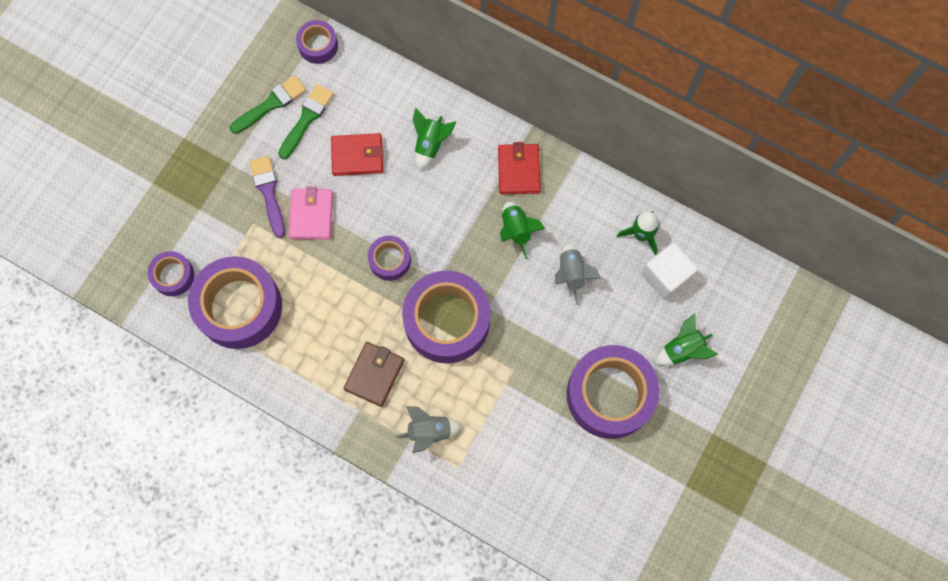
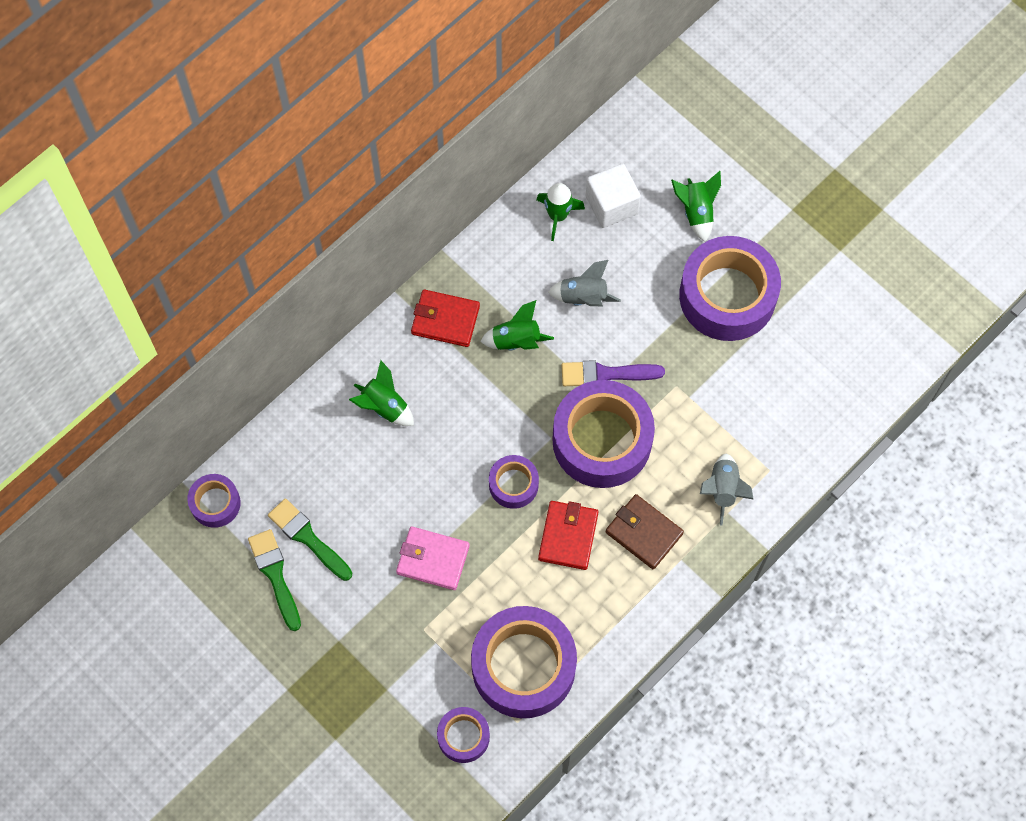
camera: 75 degrees left, 5 degrees down
purple brush [249,156,285,238] -> purple brush moved to [562,360,665,386]
red wallet [331,133,384,176] -> red wallet moved to [538,501,598,570]

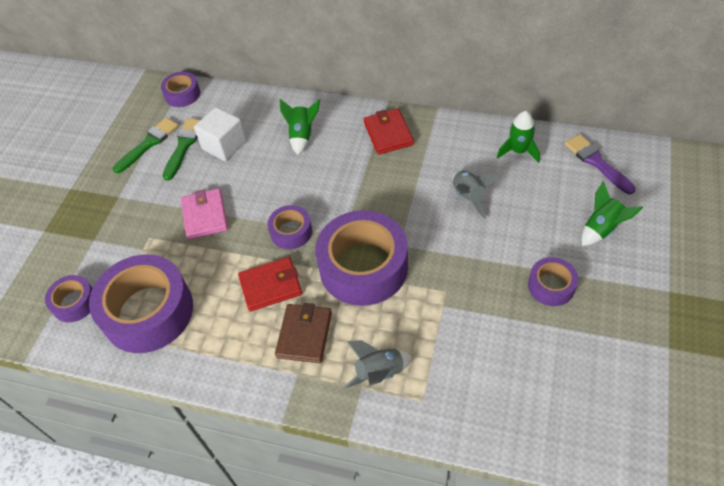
camera: 65 degrees right, 15 degrees down
green rocket [480,300,554,351] -> none
purple brush [562,360,665,386] -> purple brush moved to [565,134,636,194]
white cube [586,163,641,228] -> white cube moved to [194,107,247,161]
purple tape [679,236,781,341] -> purple tape [528,257,578,306], size x0.50

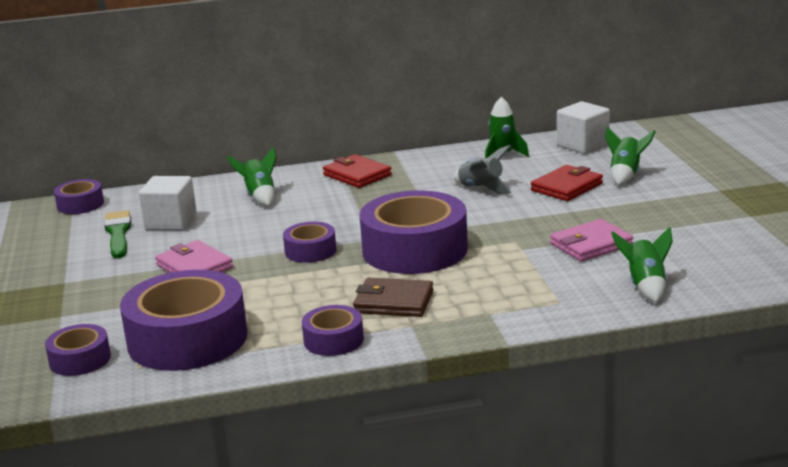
camera: 30 degrees left, 30 degrees down
green brush [113,118,179,173] -> none
red wallet [238,257,302,311] -> red wallet moved to [531,165,603,201]
brown wallet [275,303,332,363] -> brown wallet turned 60 degrees counterclockwise [353,278,433,317]
grey rocket [345,340,412,388] -> none
purple tape [528,257,578,306] -> purple tape moved to [302,305,364,356]
purple brush [565,134,636,194] -> white cube [557,101,610,154]
none -> pink wallet [550,219,633,262]
none -> green rocket [611,227,673,303]

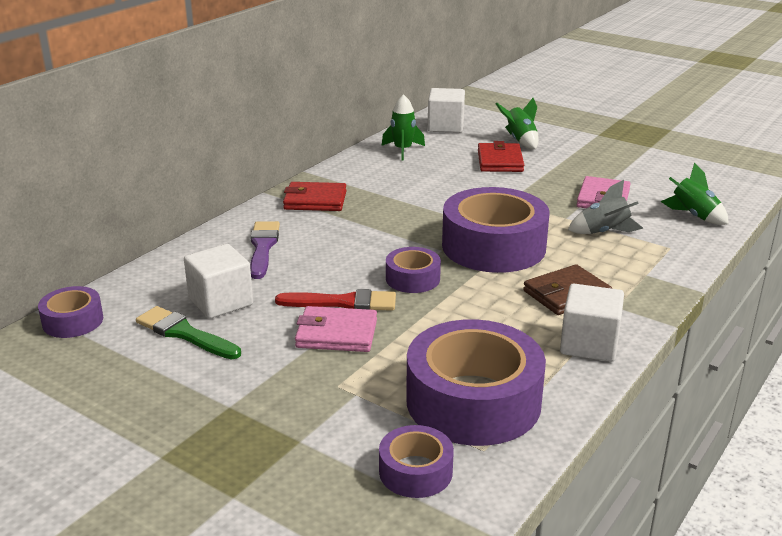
camera: 45 degrees left, 5 degrees up
green rocket [227,147,277,206] -> purple brush [250,221,280,279]
purple tape [302,305,364,356] -> white cube [560,284,624,362]
grey rocket [453,145,512,194] -> grey rocket moved to [568,180,643,234]
none -> red brush [275,289,396,311]

